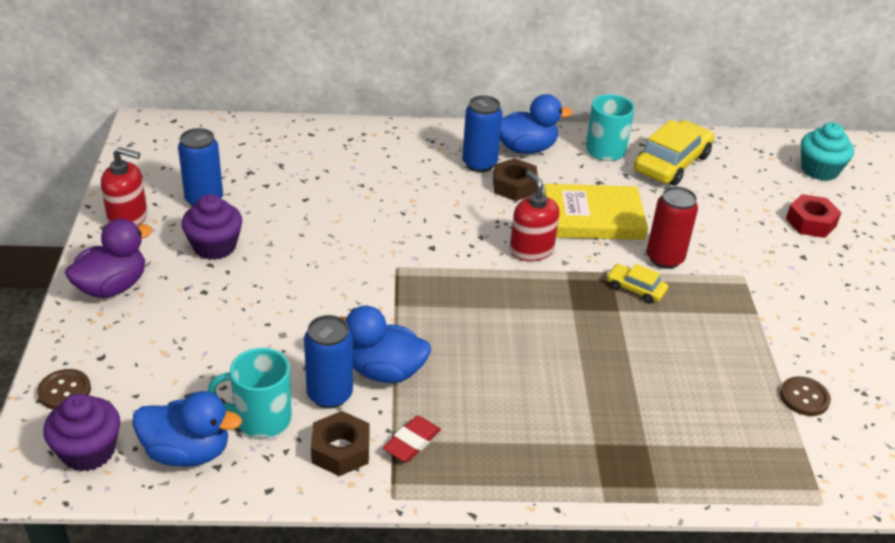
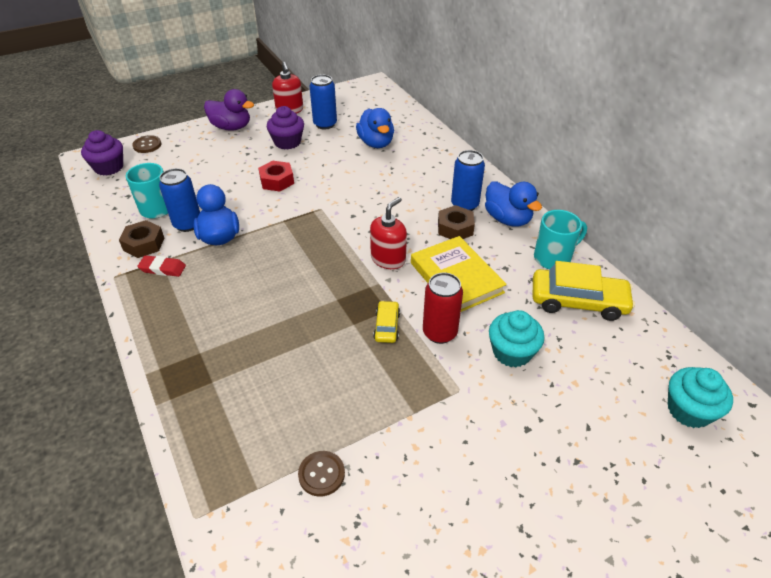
camera: 65 degrees right, 5 degrees up
blue duck [132,391,242,467] -> blue duck moved to [356,108,394,148]
red nut [786,194,841,238] -> red nut moved to [258,161,294,192]
none -> turquoise cupcake [489,310,544,367]

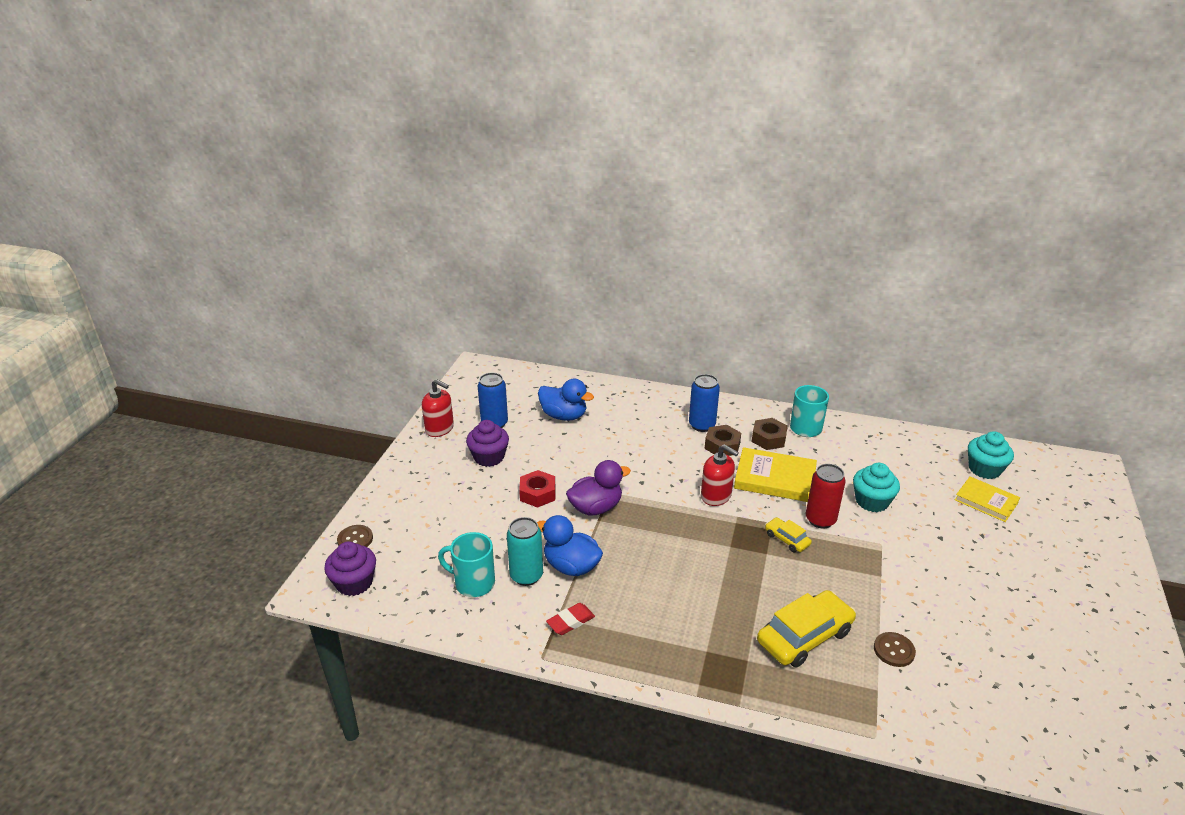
camera: 45 degrees left, 10 degrees down
brown nut [119,220,164,258] -> brown nut moved to [752,418,788,450]
blue can [159,168,200,232] -> turquoise can [507,517,543,586]
purple duck [204,89,254,131] -> purple duck moved to [566,460,631,516]
red soap dispenser [370,197,407,269] -> red soap dispenser turned 135 degrees clockwise [701,444,739,506]
blue duck [485,181,542,227] -> none
yellow car [533,261,635,321] -> yellow car moved to [757,590,856,668]
none -> yellow book [955,477,1020,522]

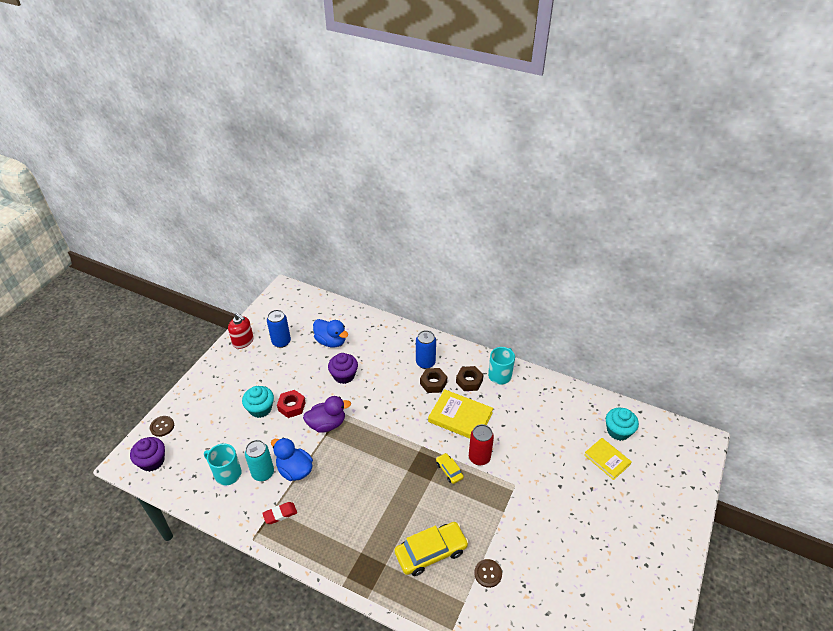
camera: 10 degrees right, 10 degrees up
purple cupcake [466,420,509,467] -> purple cupcake moved to [328,353,358,384]
red soap dispenser [701,444,739,506] -> none
turquoise cupcake [853,463,900,512] -> turquoise cupcake moved to [242,386,274,418]

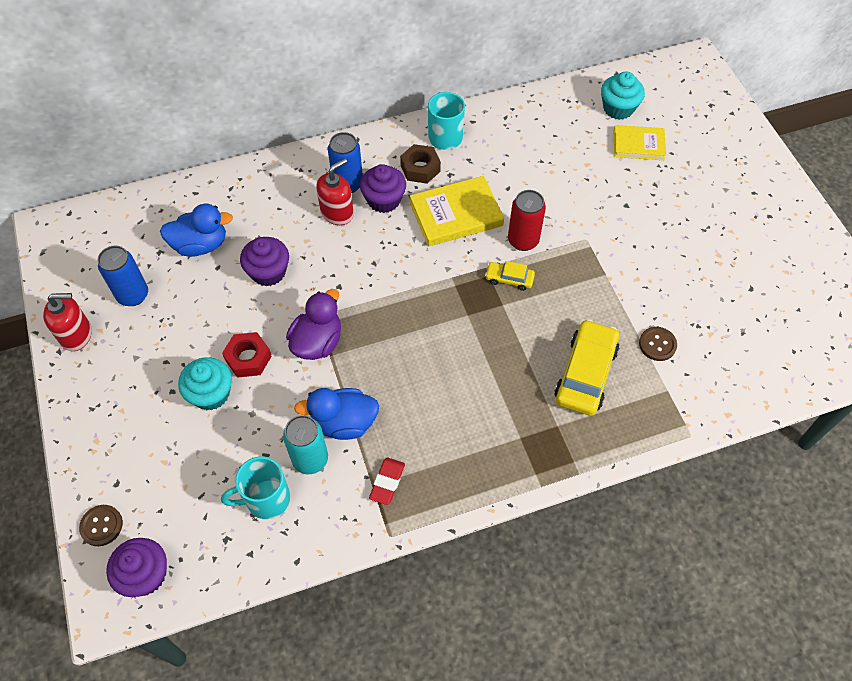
camera: 45 degrees left, 15 degrees up
brown nut [420,368,447,393] -> purple cupcake [360,164,406,213]
none -> red soap dispenser [316,158,354,225]

